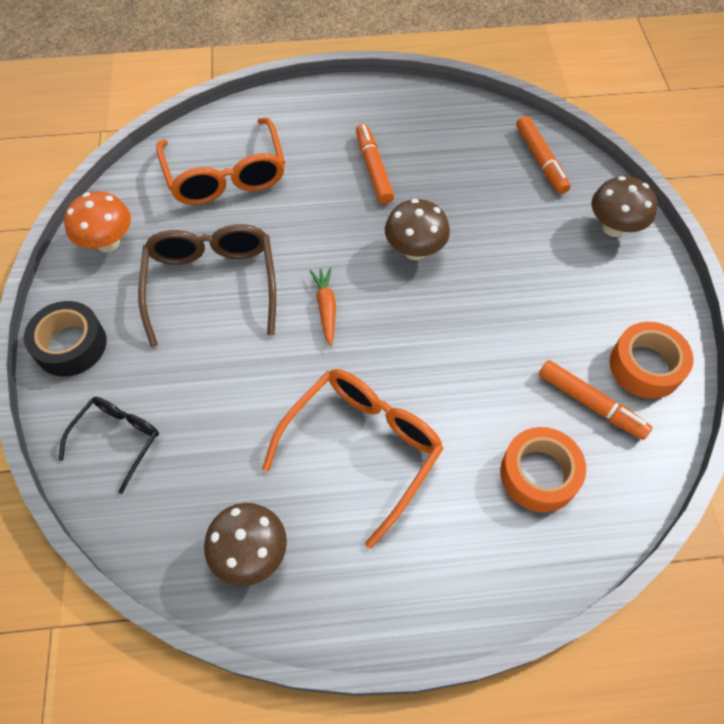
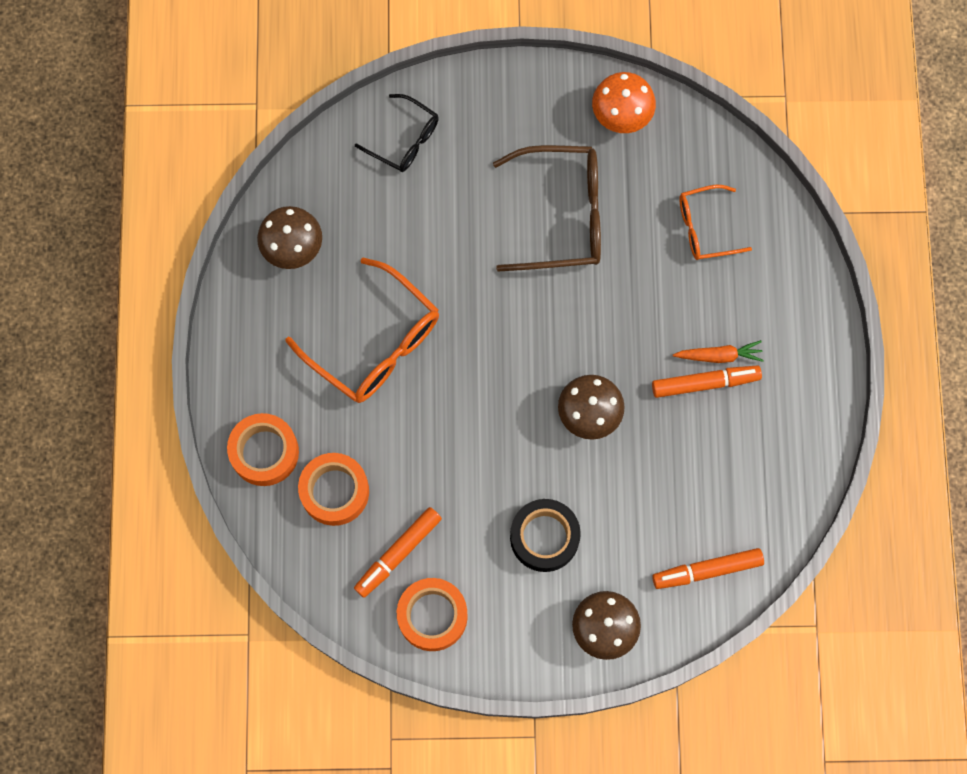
camera: 95 degrees right, 15 degrees up
black tape [24,301,107,377] -> black tape moved to [510,499,581,572]
orange glasses [156,118,285,205] -> orange glasses [679,185,752,260], size x0.58
orange carrot [310,267,336,346] -> orange carrot moved to [673,340,764,363]
none -> orange tape [227,413,299,486]

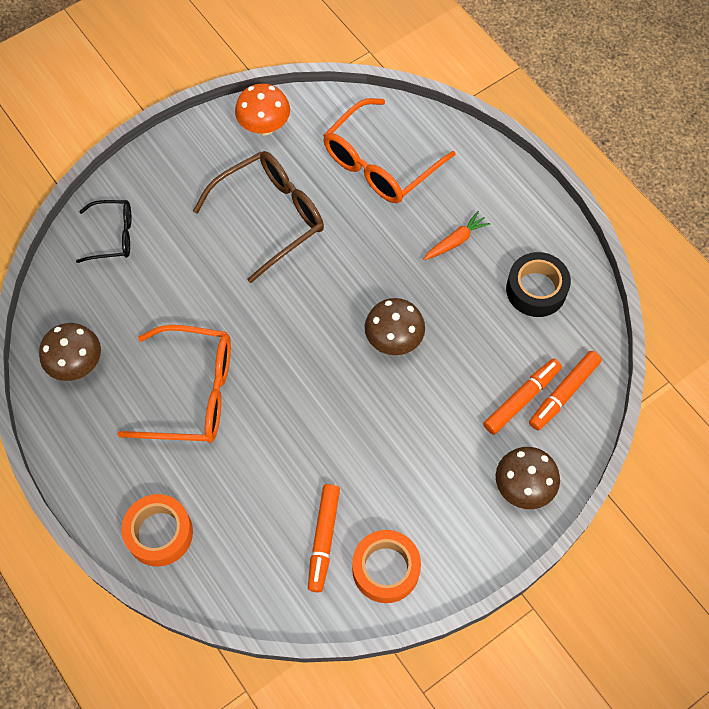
camera: 35 degrees left, 10 degrees down
orange tape [298,453,369,526] -> none
black tape [510,499,581,572] -> black tape moved to [506,252,571,317]
orange marker [652,365,762,398] -> orange marker moved to [483,358,562,435]
orange glasses [679,185,752,260] -> orange glasses [323,98,455,203], size x1.72

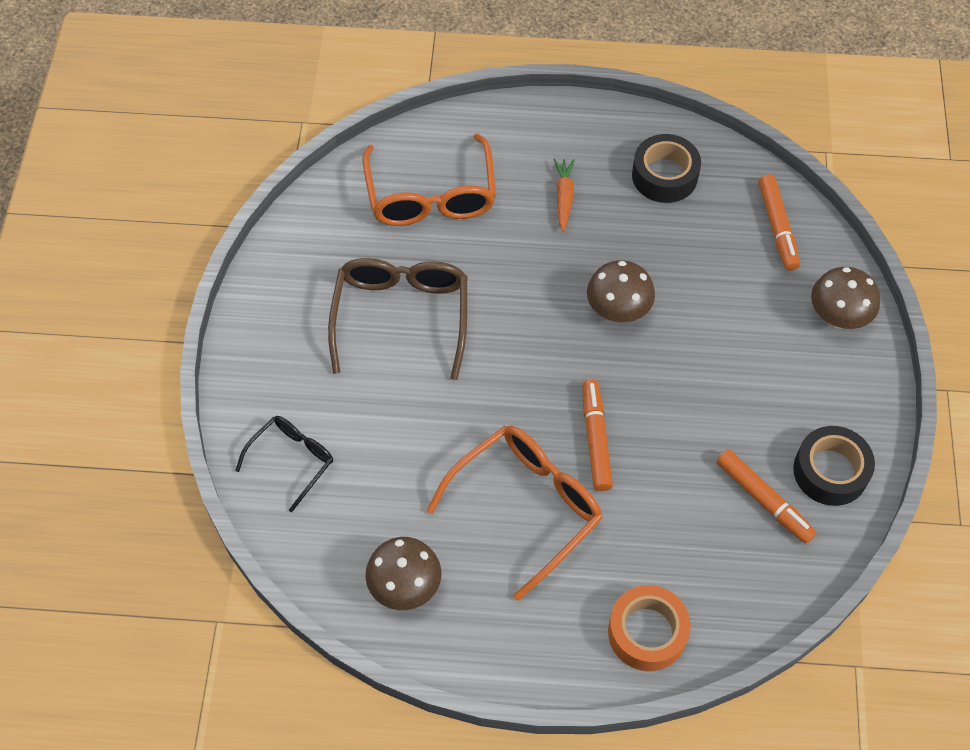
camera: 50 degrees left, 5 degrees down
orange mushroom [235,84,290,136] -> none
orange tape [352,530,421,603] -> black tape [793,426,875,506]
orange marker [483,358,562,435] -> orange marker moved to [583,379,613,491]

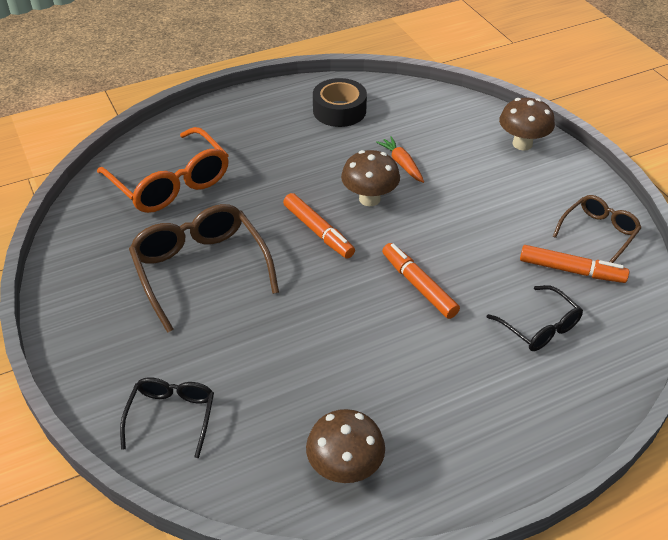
camera: 30 degrees left, 15 degrees down
orange glasses [427,426,603,601] -> none
orange carrot [553,158,575,232] -> orange carrot moved to [376,136,424,183]
orange tape [608,585,691,671] -> none
orange marker [758,174,800,271] -> orange marker moved to [283,193,355,259]
black tape [793,426,875,506] -> brown glasses [553,195,641,263]
none -> black glasses [487,285,583,351]

